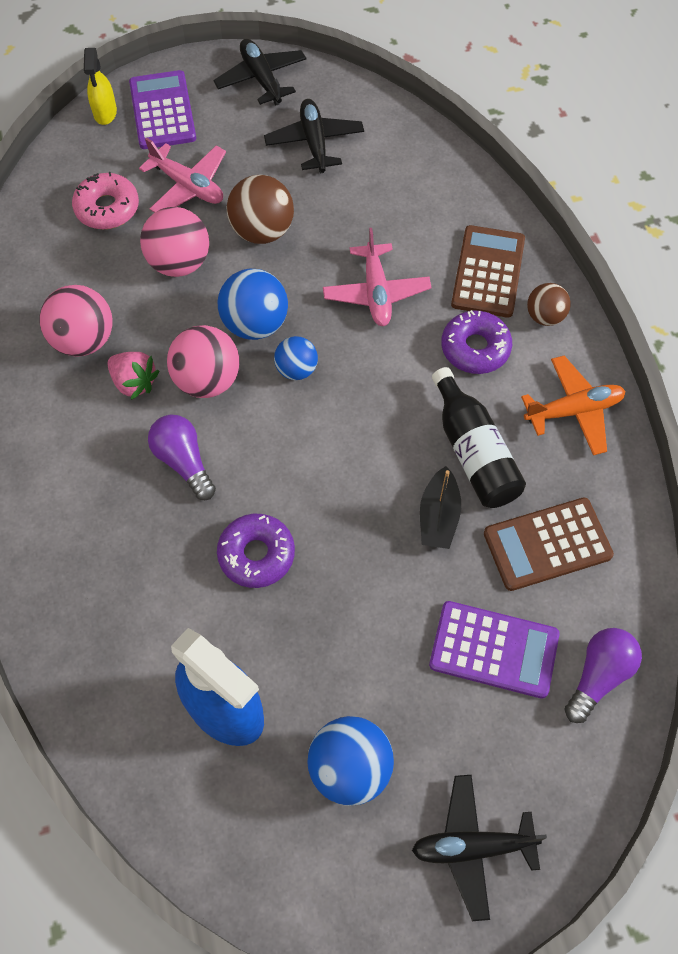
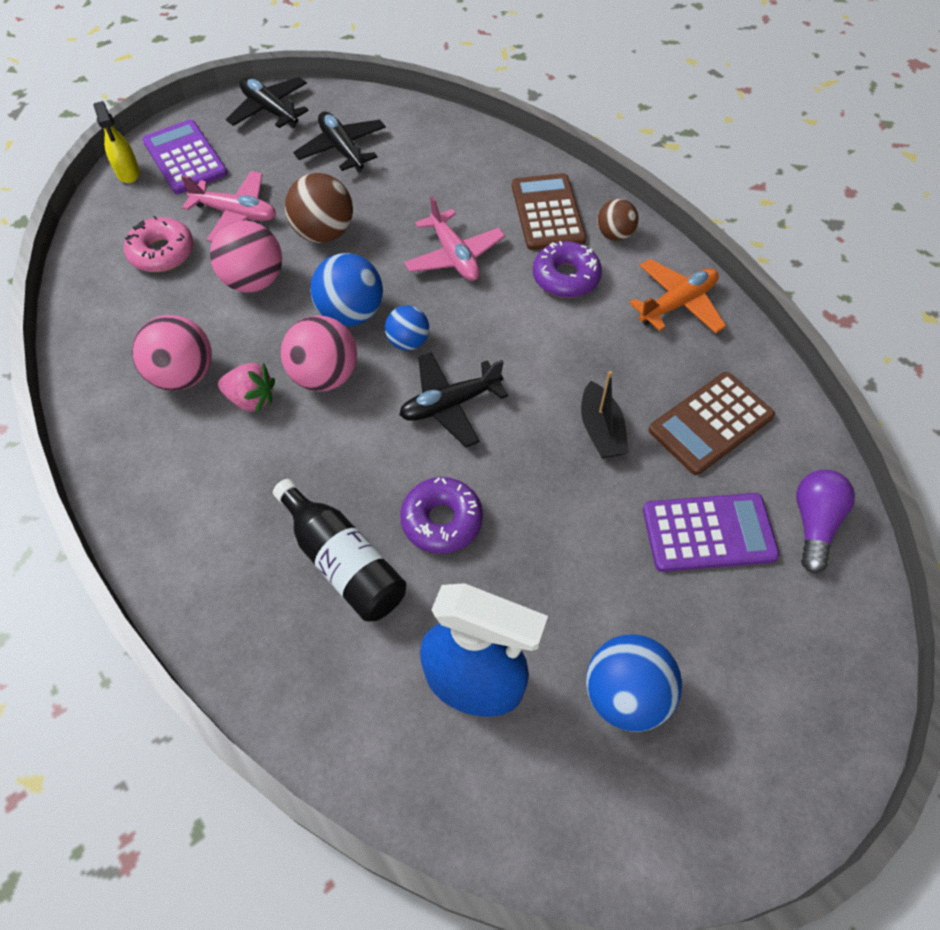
camera: 20 degrees left, 5 degrees down
purple light bulb [148,415,216,500] -> none
black plane [412,775,547,921] -> black plane moved to [399,352,508,447]
black bottle [432,367,526,508] -> black bottle moved to [273,479,406,621]

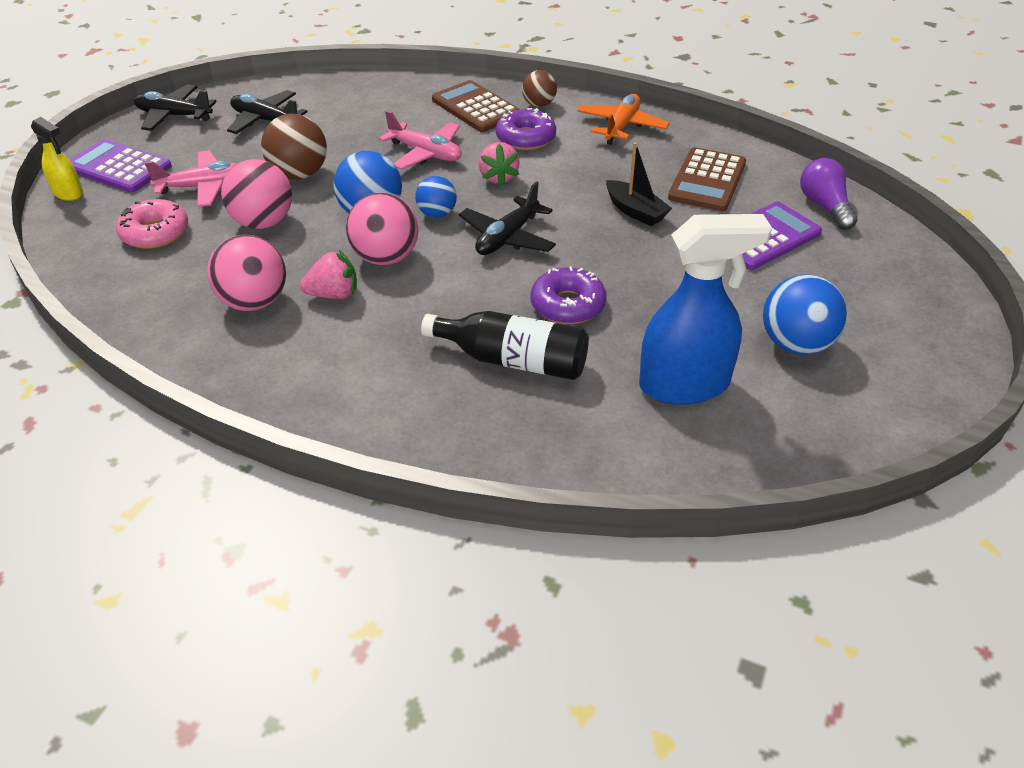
camera: 30 degrees left, 15 degrees down
none -> pink strawberry [478,142,520,187]

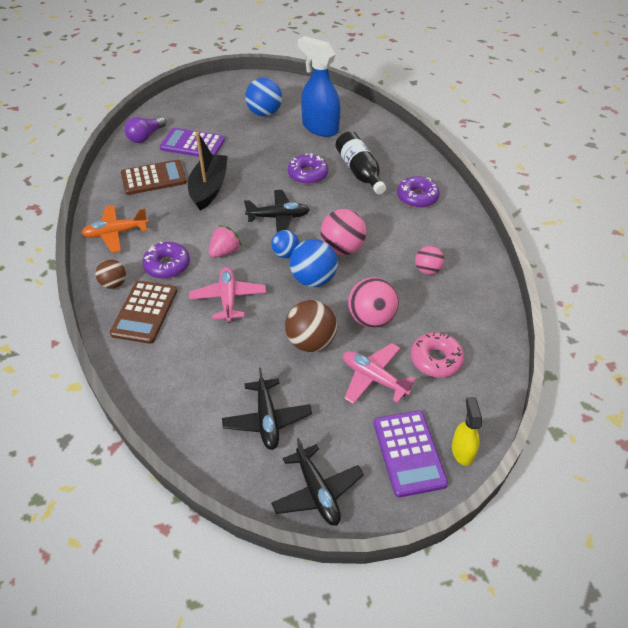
camera: 130 degrees left, 5 degrees up
pink ball [207,235,286,311] -> pink ball [415,246,444,275], size x0.61
pink strawberry [300,250,357,299] -> none
black boat [606,142,672,226] -> black boat [188,132,227,211], size x1.58
none -> purple donut [397,176,440,208]

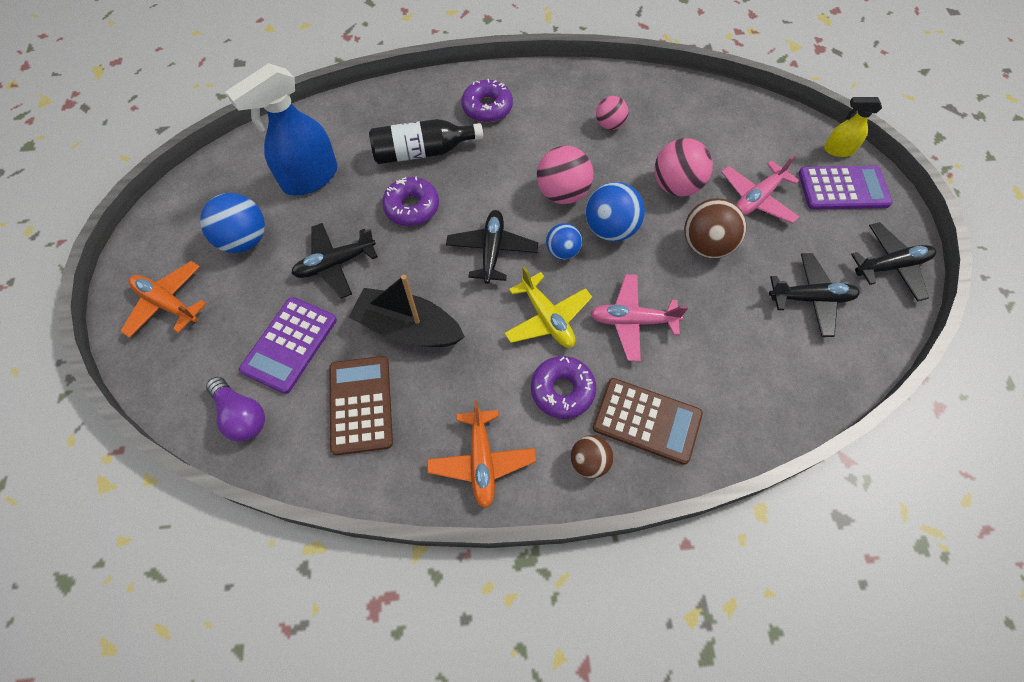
camera: 80 degrees left, 15 degrees up
pink strawberry [209,225,242,258] -> yellow plane [504,267,592,348]
pink donut [411,332,464,378] -> none
none -> orange plane [120,261,207,338]
none -> black plane [291,223,378,299]

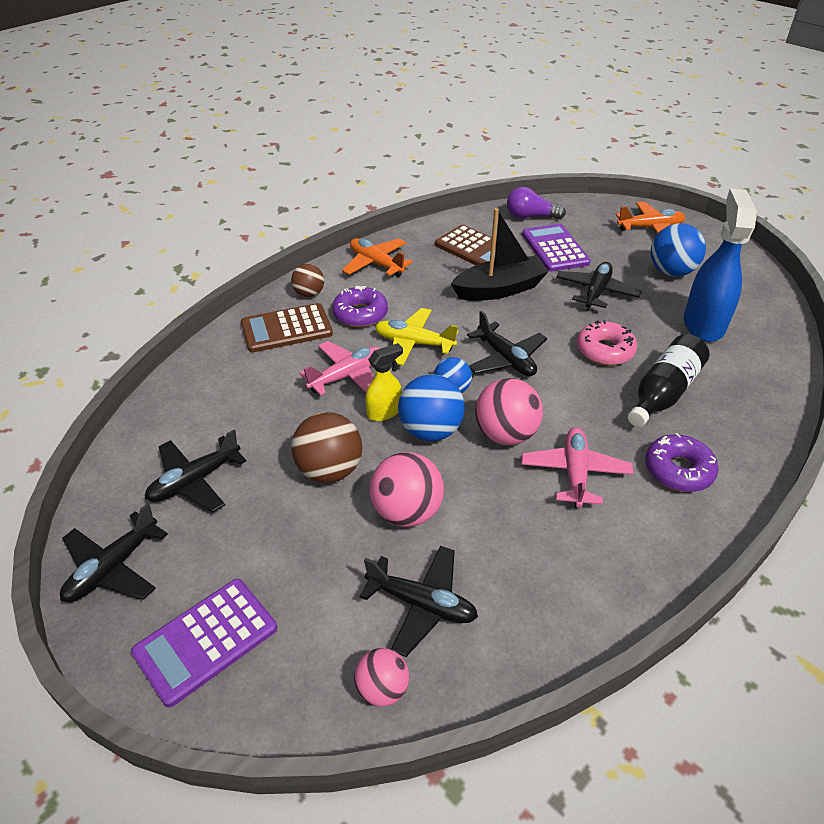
camera: 140 degrees right, 20 degrees down
purple donut [382,176,439,226] -> pink donut [577,320,637,366]
pink ball [596,96,628,130] -> pink ball moved to [354,648,409,707]
pink plane [721,155,799,223] -> pink plane moved to [522,427,634,508]
yellow spray bottle [824,97,882,157] -> yellow spray bottle moved to [365,343,403,421]
none -> black plane [359,546,478,657]

